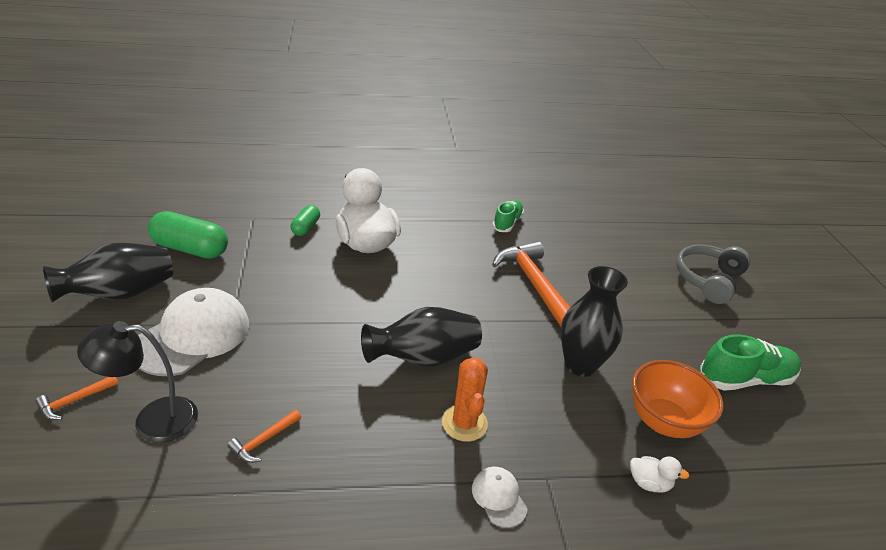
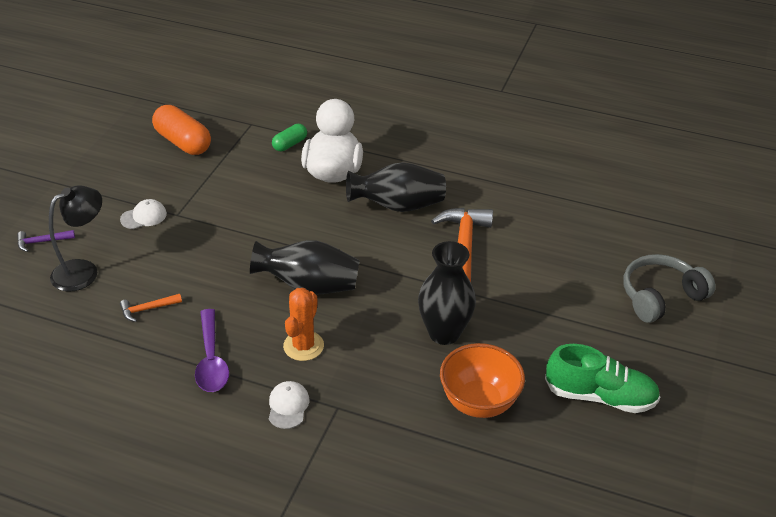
camera: 30 degrees right, 5 degrees up
orange hammer [36,377,119,420] -> purple hammer [17,230,75,252]
black vase [43,243,173,302] -> black vase moved to [346,162,446,212]
black lamp [77,321,198,443] -> black lamp turned 120 degrees clockwise [49,186,102,292]
white cap [138,288,249,376] -> white cap [120,199,167,229], size x0.46
green capsule [148,211,228,259] -> orange capsule [152,105,211,155]
green shoe [492,200,524,232] -> none
white duck [630,456,689,493] -> none
none -> purple spoon [195,309,229,392]

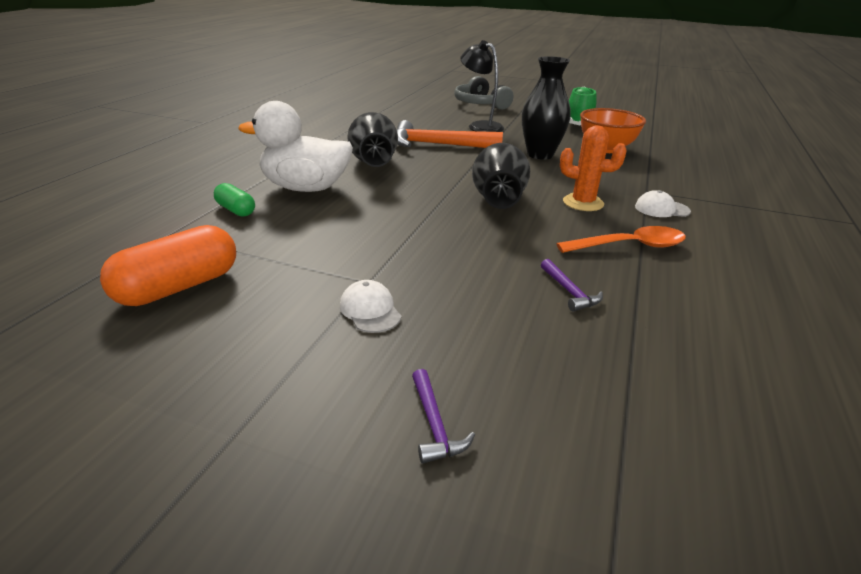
camera: 90 degrees left, 10 degrees down
black lamp [49,186,102,292] -> black lamp moved to [460,40,504,132]
orange hammer [120,294,182,322] -> purple hammer [541,259,603,312]
purple spoon [195,309,229,392] -> orange spoon [557,226,686,253]

